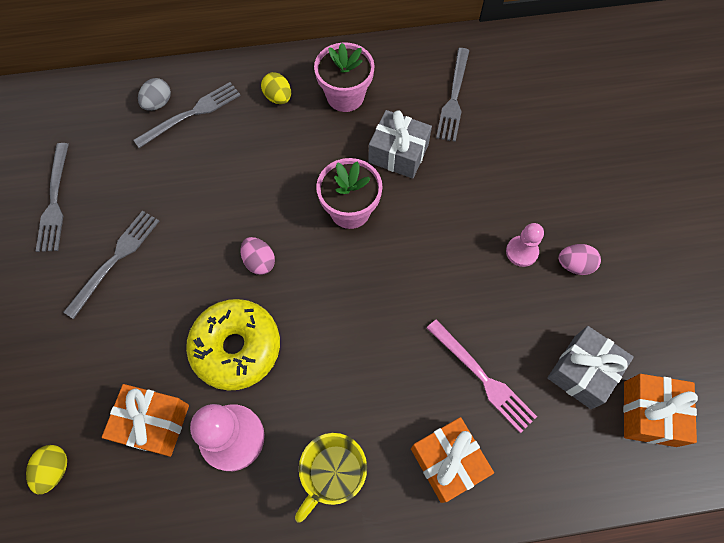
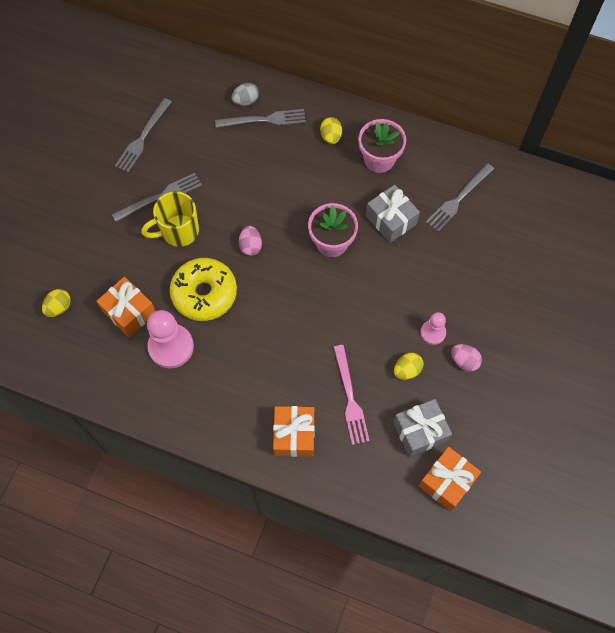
camera: 30 degrees right, 0 degrees up
yellow mug [295,433,367,523] -> yellow mug moved to [141,191,199,247]
none -> yellow egg [394,353,423,380]

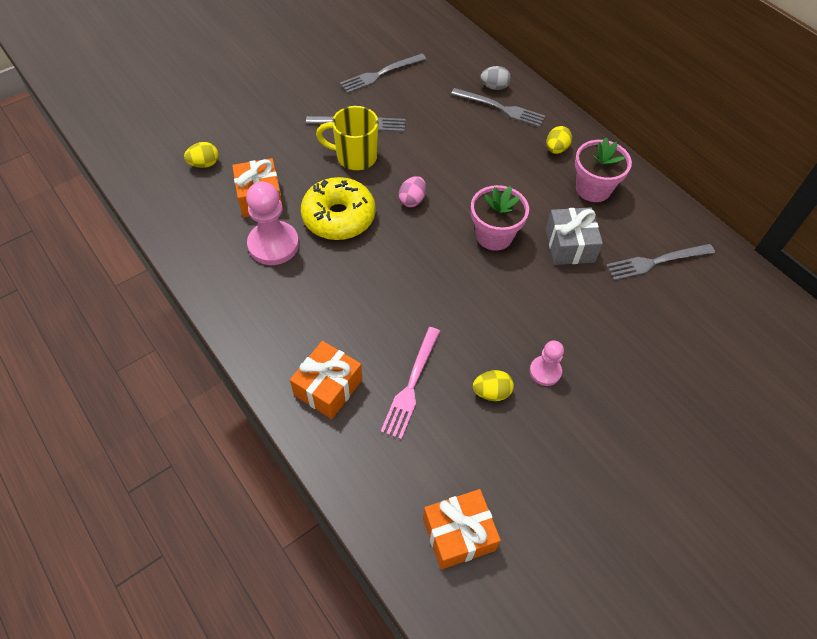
camera: 30 degrees right, 10 degrees down
grey gift [393,399,452,457] -> none
pink egg [451,344,482,372] -> none

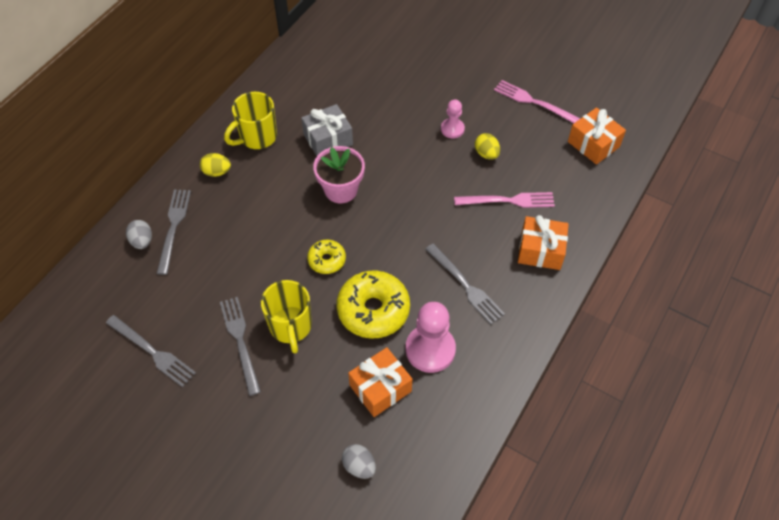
camera: 110 degrees left, 0 degrees up
yellow egg [184,142,219,168] -> grey egg [342,444,376,479]
pink egg [399,176,426,207] -> yellow donut [307,240,346,274]
pink flower pot [575,137,632,202] -> yellow mug [224,92,277,149]
grey fork [606,244,715,280] -> grey fork moved to [426,244,505,324]
none -> pink fork [494,80,580,123]

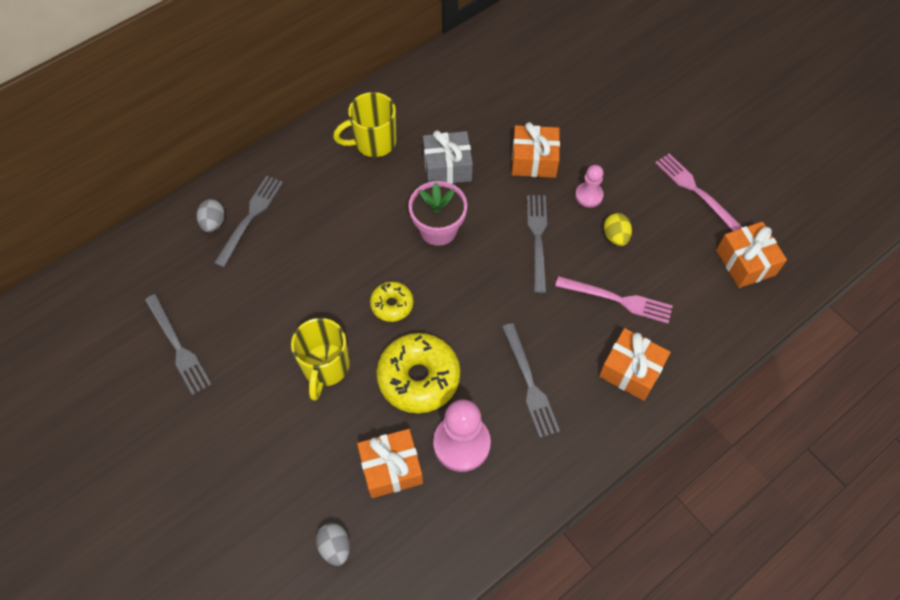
camera: 20 degrees right, 5 degrees up
yellow egg [200,153,231,177] -> none
grey fork [220,297,261,396] -> grey fork moved to [527,195,547,293]
none -> orange gift [512,122,560,178]

